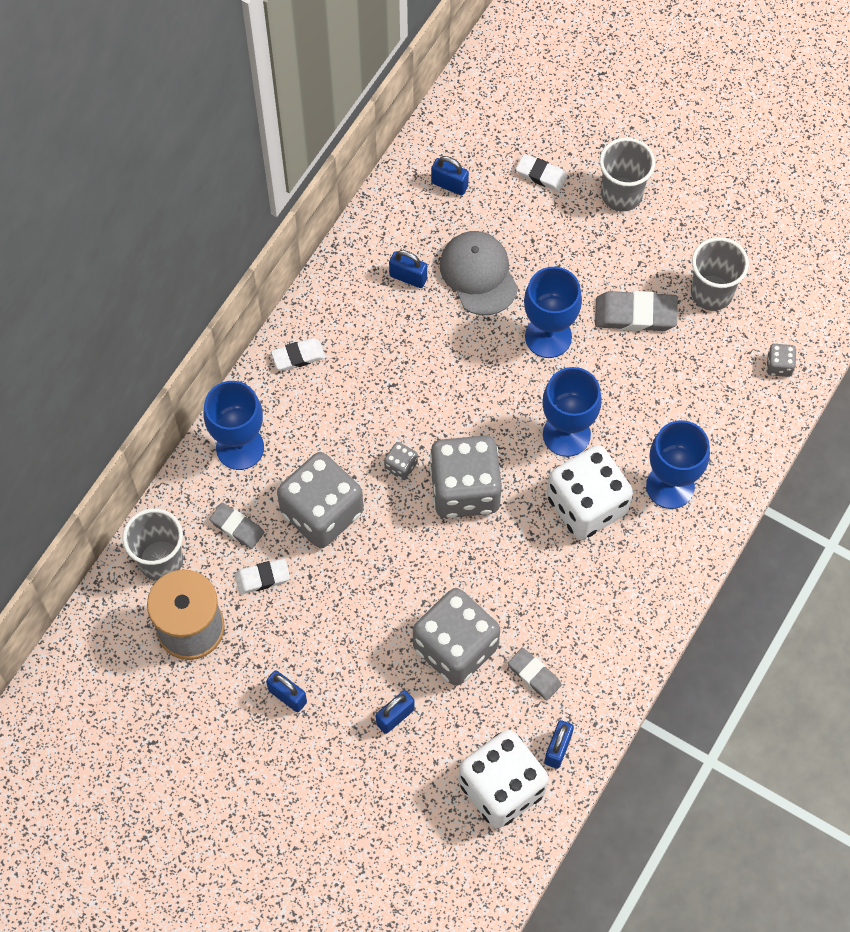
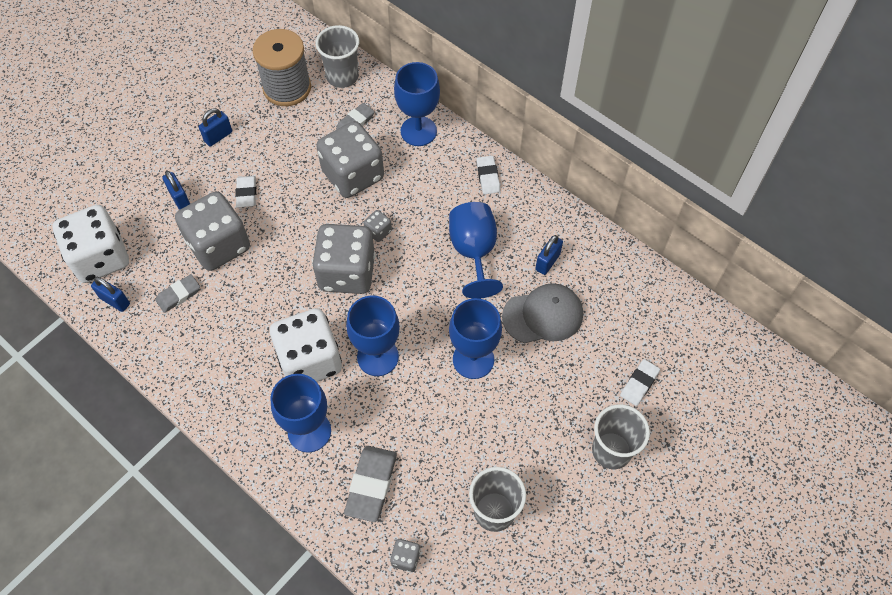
camera: 100 degrees right, 5 degrees down
white eraser [235,558,290,594] -> white eraser moved to [236,176,256,207]
blue padlock [431,156,469,196] -> none
grey eraser [595,291,678,331] -> grey eraser moved to [344,446,397,522]
none -> blue goblet [449,202,503,299]

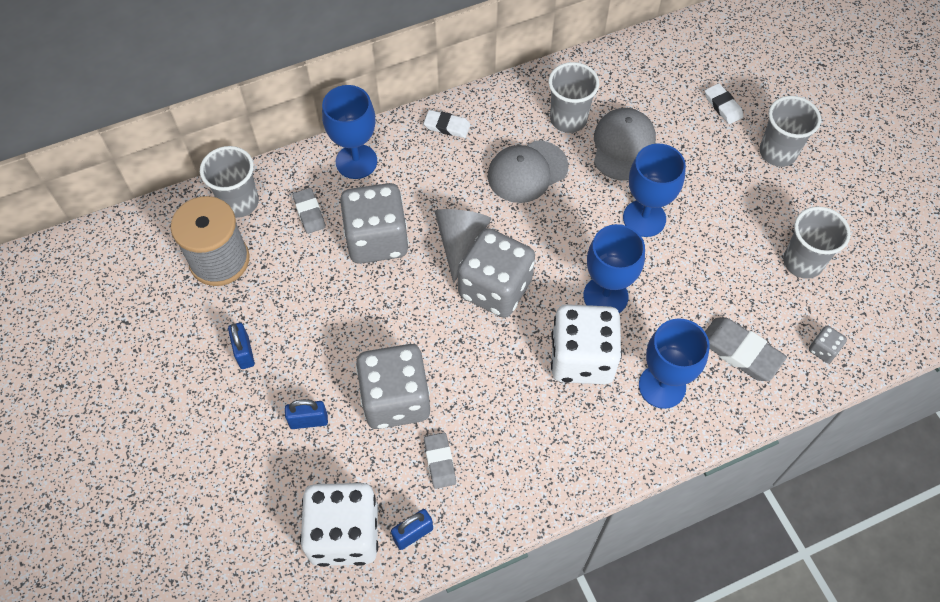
camera: 65 degrees left, 0 degrees up
white eraser [236,176,256,207] -> none
grey dice [364,210,392,242] -> grey cone [435,209,491,283]
blue goblet [449,202,503,299] -> grey cap [488,140,568,203]
blue padlock [535,235,563,275] -> grey cup [548,62,599,133]

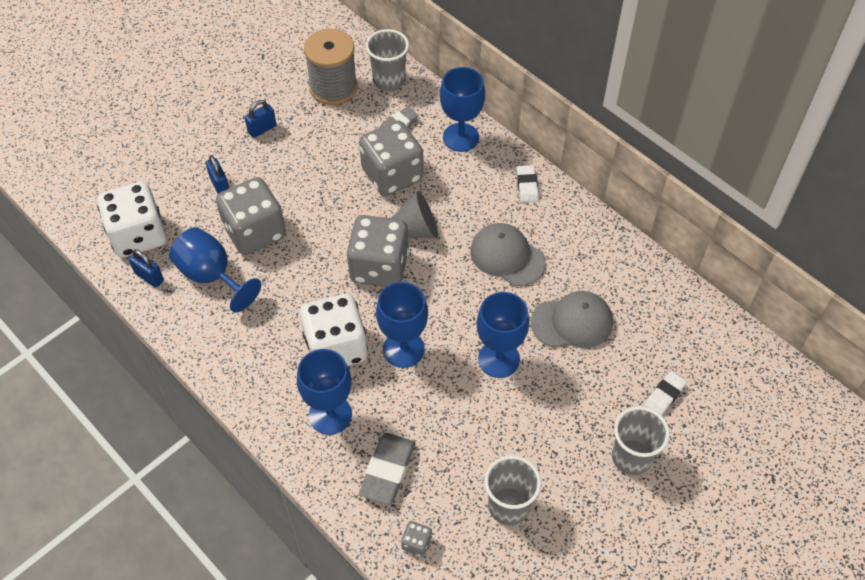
camera: 70 degrees right, 5 degrees down
grey eraser [424,433,456,489] -> blue goblet [169,227,262,313]
grey cup [548,62,599,133] -> none

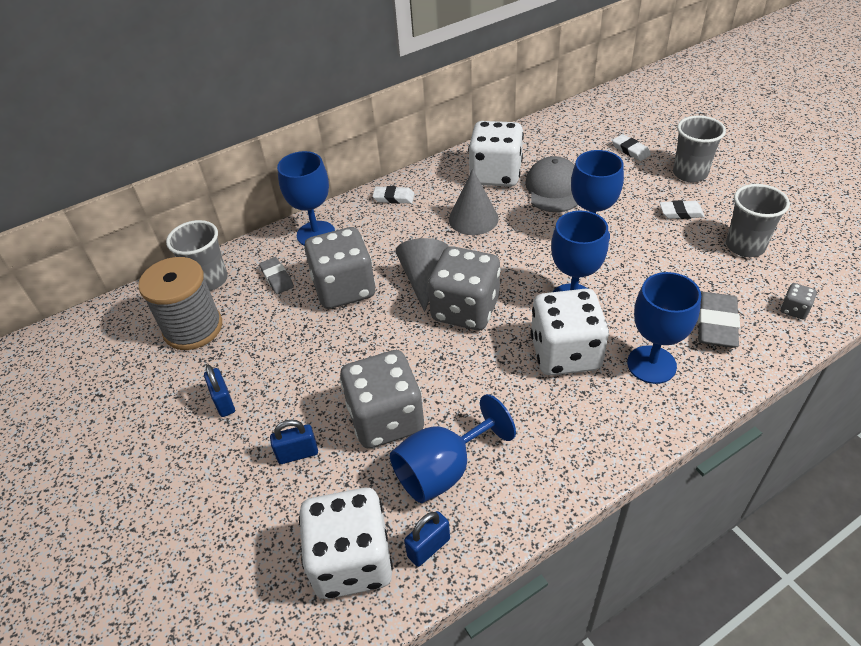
camera: 75 degrees left, 10 degrees down
grey eraser [359,433,415,505] -> grey eraser turned 75 degrees clockwise [697,292,740,348]
grey cap [470,223,546,286] -> grey cone [449,169,499,235]
none -> white dice [468,121,524,187]
none -> white eraser [660,200,705,219]

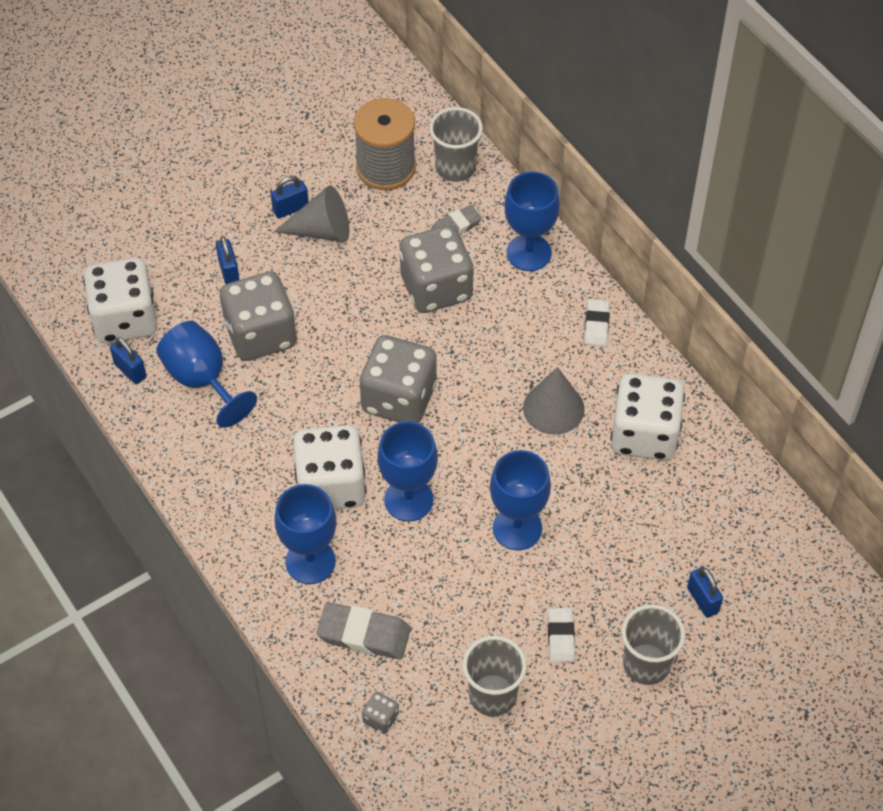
camera: 85 degrees right, 10 degrees up
grey cone [396,238,449,312] -> grey cone moved to [274,185,349,242]
grey cap [525,156,578,212] -> none
white eraser [612,134,651,161] -> blue padlock [687,567,723,618]

